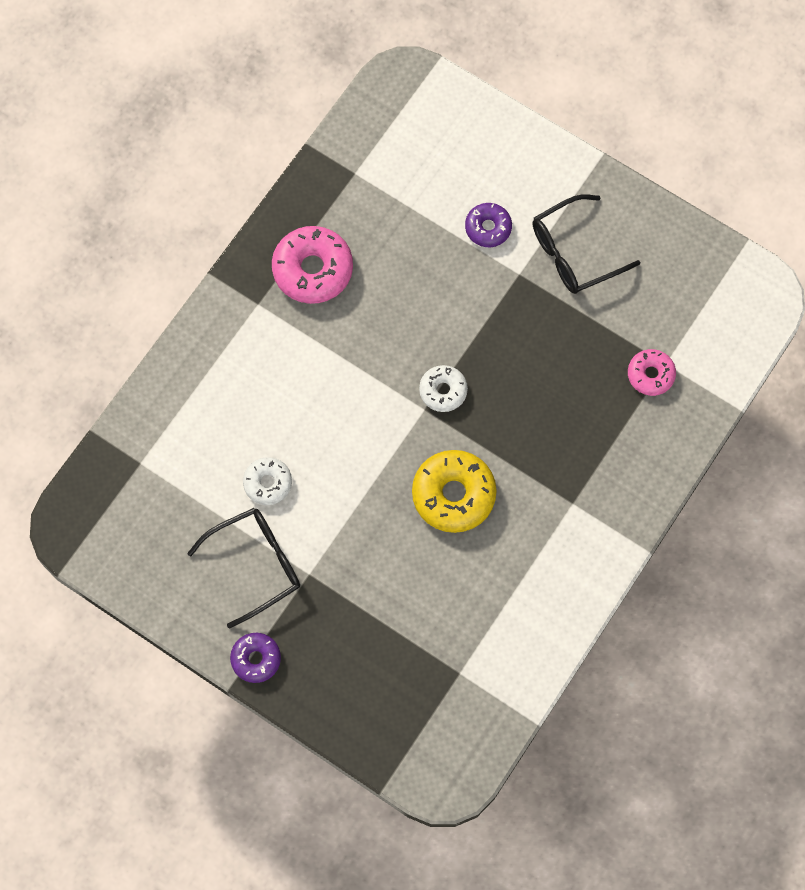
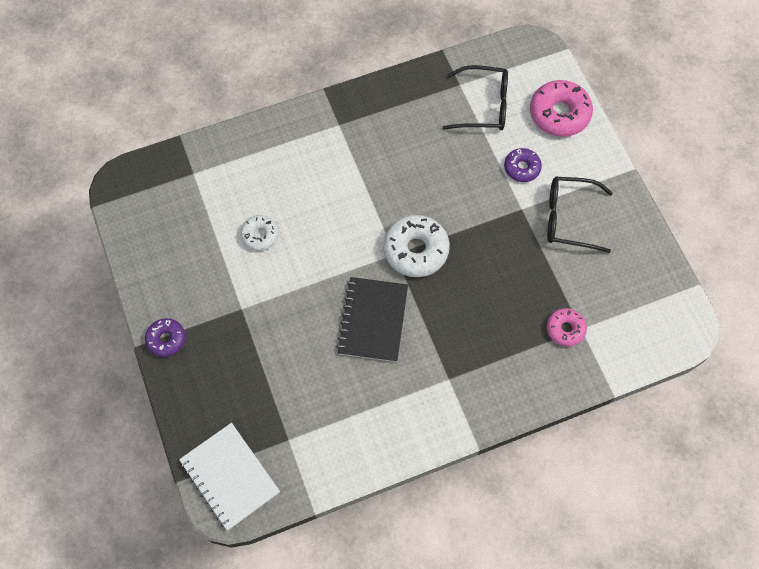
camera: 35 degrees right, 5 degrees down
black glasses [187,508,300,629] -> black glasses moved to [443,65,508,130]
pink donut [272,226,353,304] -> pink donut moved to [530,80,593,137]
yellow donut [412,450,497,533] -> black notebook [337,277,408,362]
white donut [419,365,468,412] -> white donut [383,215,450,277], size x1.71
none -> white notebook [179,423,280,530]

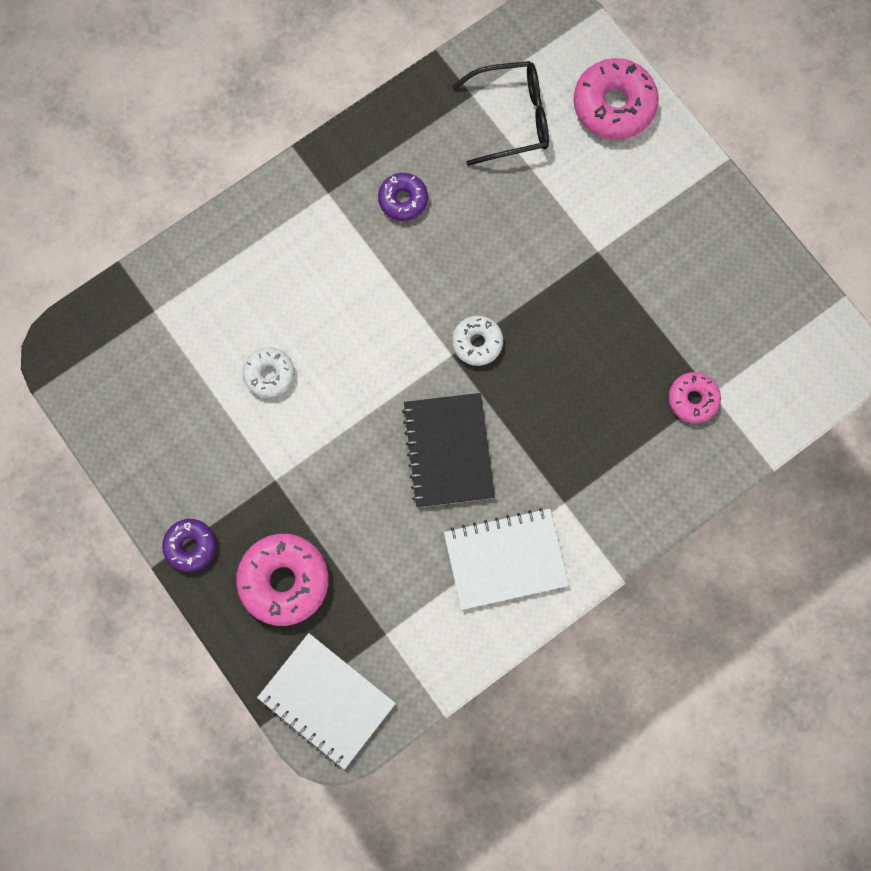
camera: 15 degrees left, 10 degrees up
white donut [383,215,450,277] -> white donut [452,316,503,366], size x0.58
purple donut [504,148,542,182] -> purple donut moved to [378,173,428,221]
black glasses [547,176,613,253] -> none
none -> pink donut [236,534,329,626]
none -> white notebook [444,508,569,610]

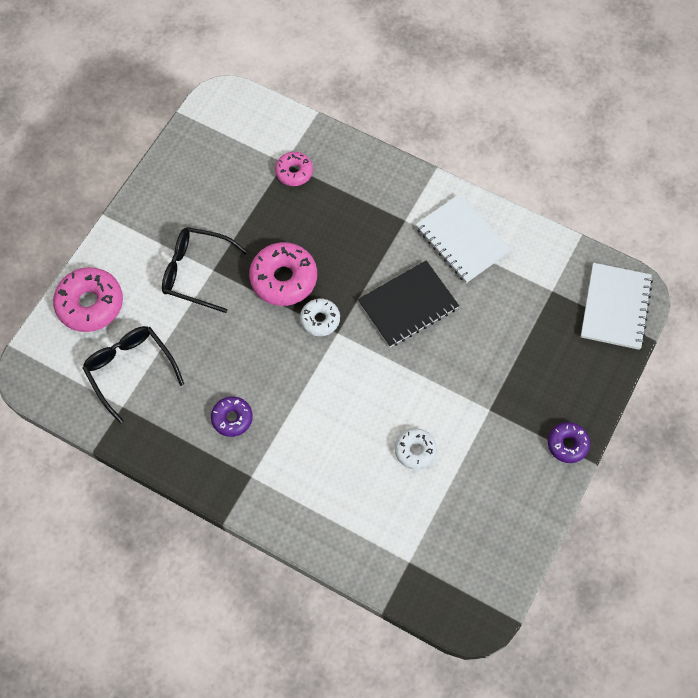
camera: 115 degrees left, 10 degrees down
pink donut [236,534,329,626] -> pink donut moved to [249,242,317,306]
none -> black glasses [162,227,248,313]

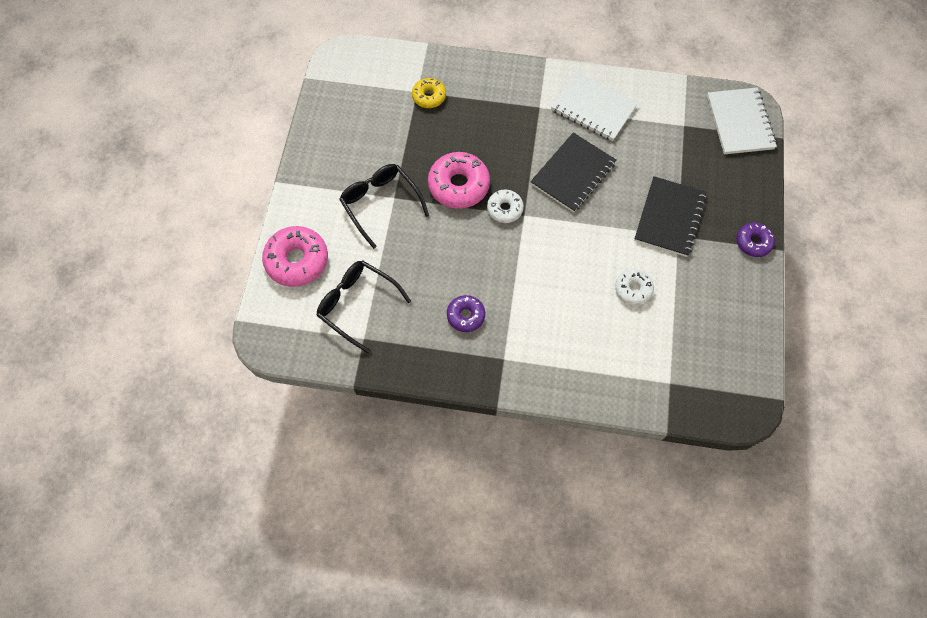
camera: 20 degrees left, 0 degrees up
black glasses [162,227,248,313] -> black glasses turned 60 degrees clockwise [339,164,429,249]
pink donut [275,152,313,186] -> yellow donut [412,78,446,108]
none -> black notebook [634,176,707,257]

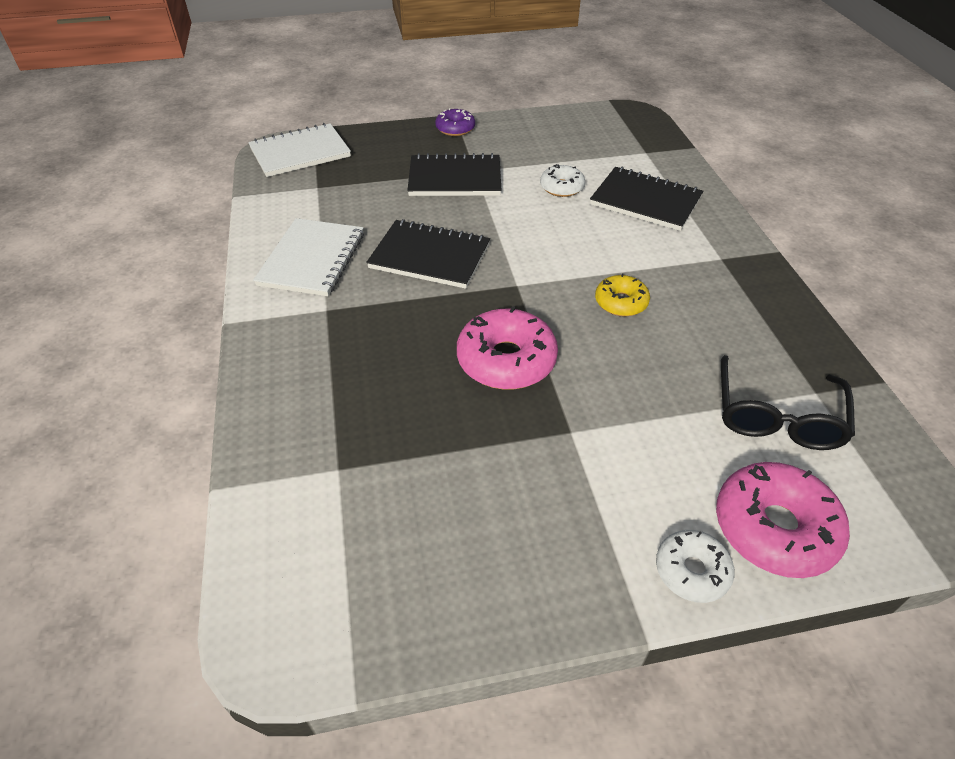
camera: 110 degrees left, 20 degrees down
black glasses [339,164,429,249] -> none
yellow donut [412,78,446,108] -> yellow donut moved to [595,273,650,317]
purple donut [447,295,485,332] -> none
white donut [487,189,524,223] -> white donut moved to [656,530,735,603]
none -> black notebook [590,167,703,231]

